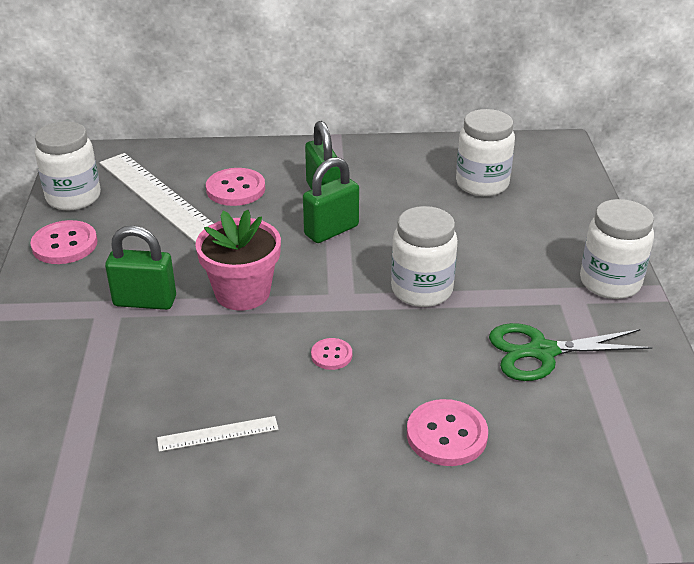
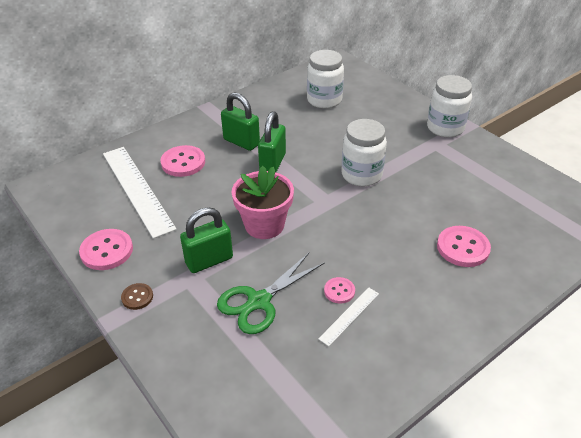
camera: 35 degrees left, 5 degrees up
white jar [35,121,101,210] -> none
white ruler [99,153,214,243] -> white ruler turned 45 degrees clockwise [103,147,177,239]
pink button [311,338,352,370] -> pink button moved to [324,277,355,303]
green scissors [489,323,652,381] -> green scissors moved to [217,253,325,334]
none -> brown button [121,283,153,310]

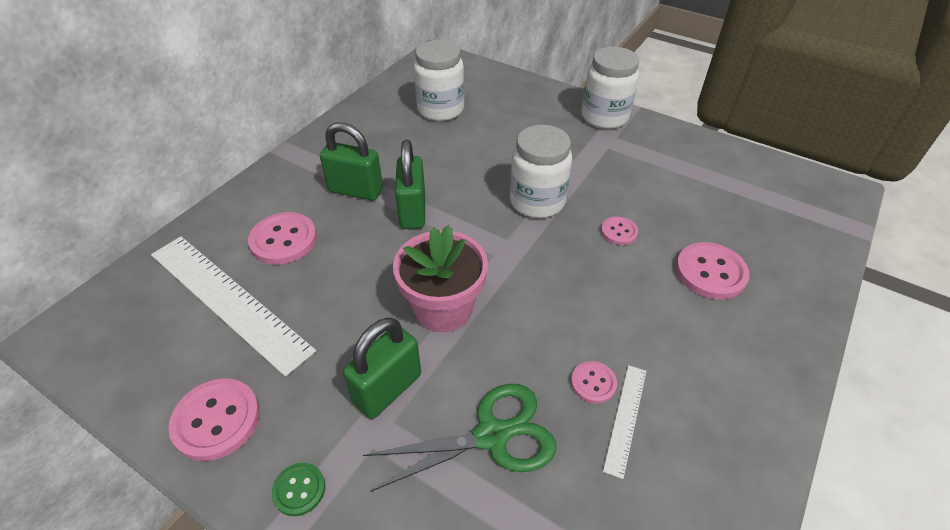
camera: 20 degrees left, 5 degrees up
brown button [121,283,153,310] -> green button [272,463,325,516]
green scissors [217,253,325,334] -> green scissors turned 135 degrees counterclockwise [363,384,556,492]
none -> pink button [601,216,638,245]

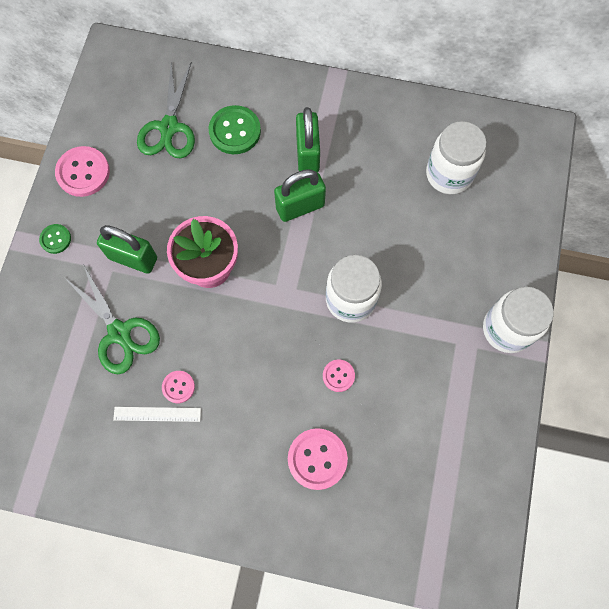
camera: 70 degrees right, 25 degrees up
white ruler [151,236,316,377] -> green scissors [137,62,195,158]
pink button [248,212,317,265] -> green button [209,105,261,154]

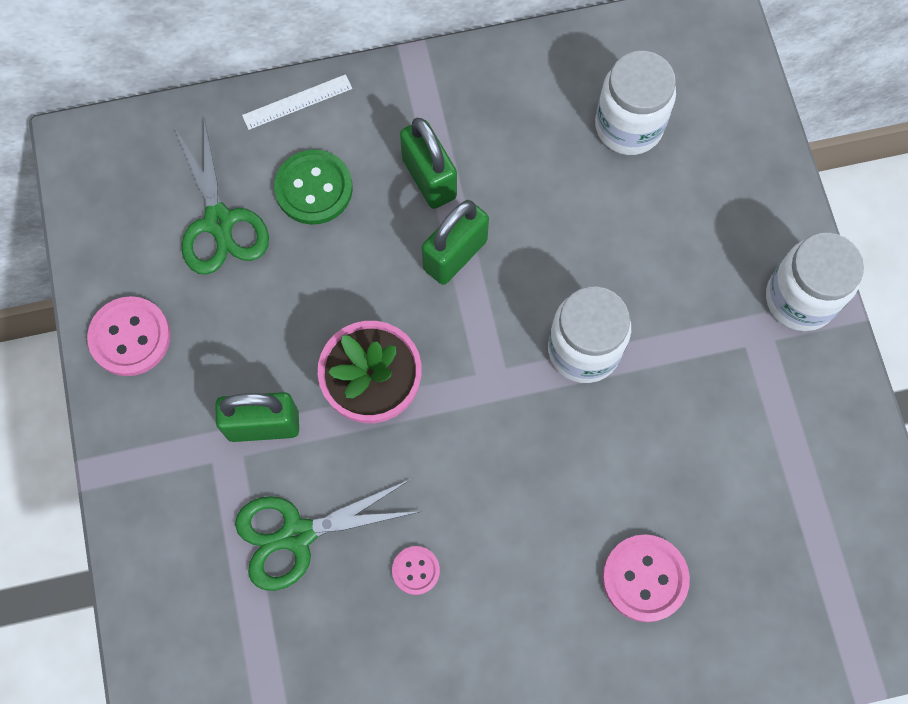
camera: 25 degrees left, 0 degrees up
green button [39,224,71,254] -> none
green scissors [65,264,160,374] -> green scissors turned 135 degrees clockwise [235,479,421,591]
white ruler [113,407,201,422] -> white ruler moved to [242,74,352,130]
pink button [323,359,355,392] -> none

